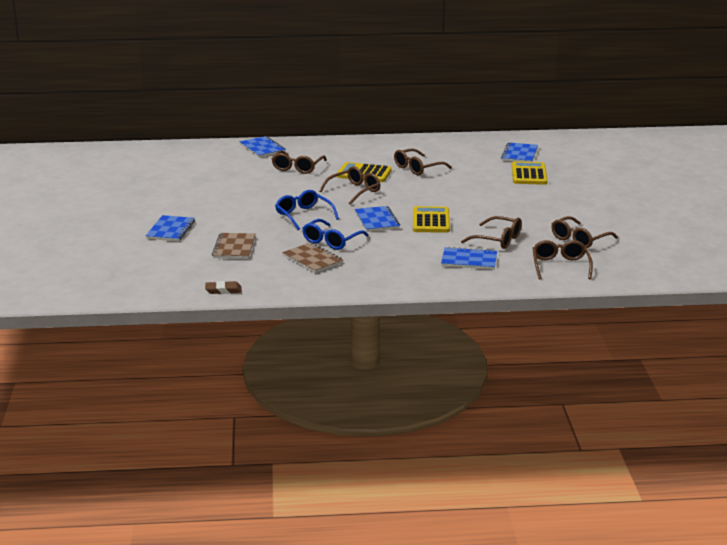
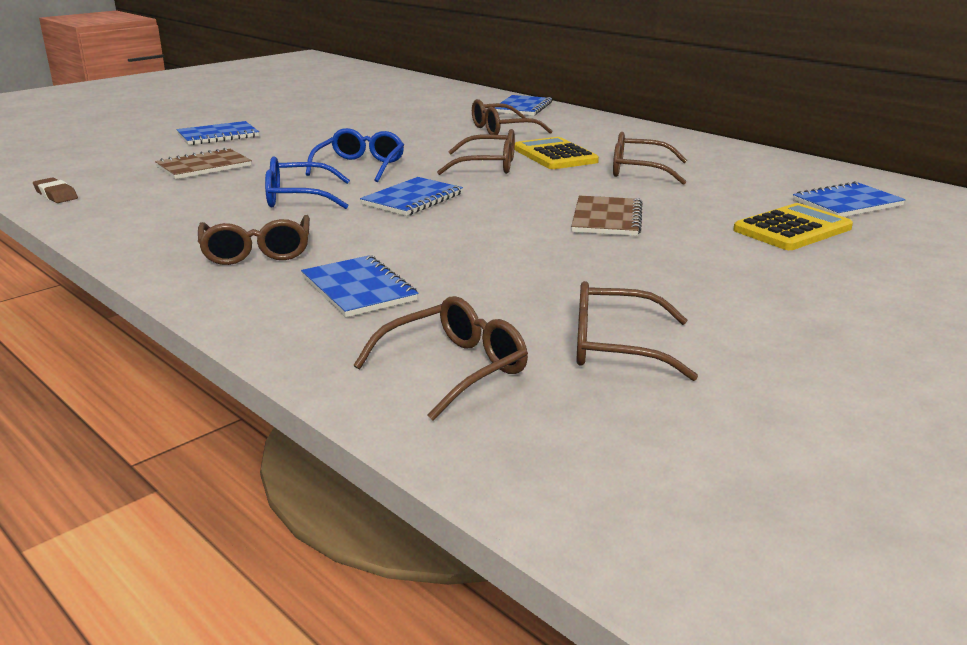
camera: 50 degrees right, 0 degrees up
brown notebook [282,242,343,273] -> brown notebook moved to [571,196,643,236]
yellow calculator [413,206,450,233] -> none
brown glasses [461,216,522,249] -> brown glasses moved to [198,215,310,265]

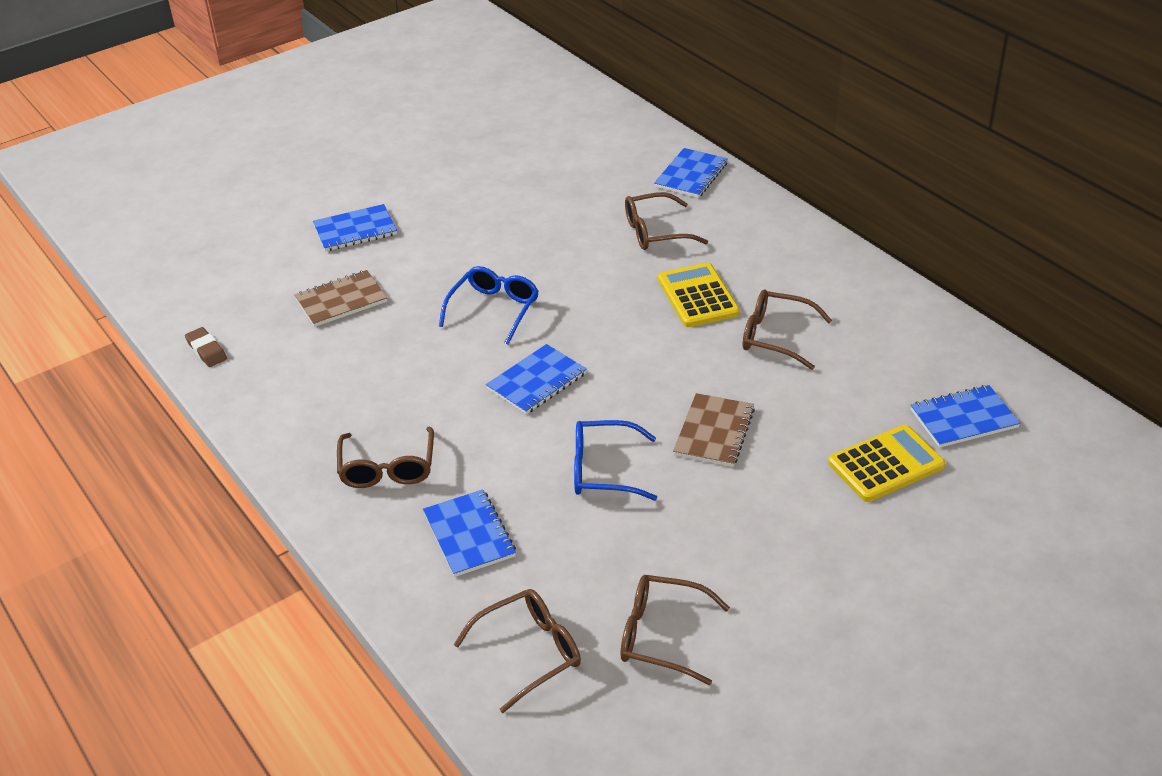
camera: 10 degrees right, 15 degrees up
blue glasses [265,157,350,209] -> blue glasses moved to [574,420,657,501]
brown glasses [437,129,515,175] -> none

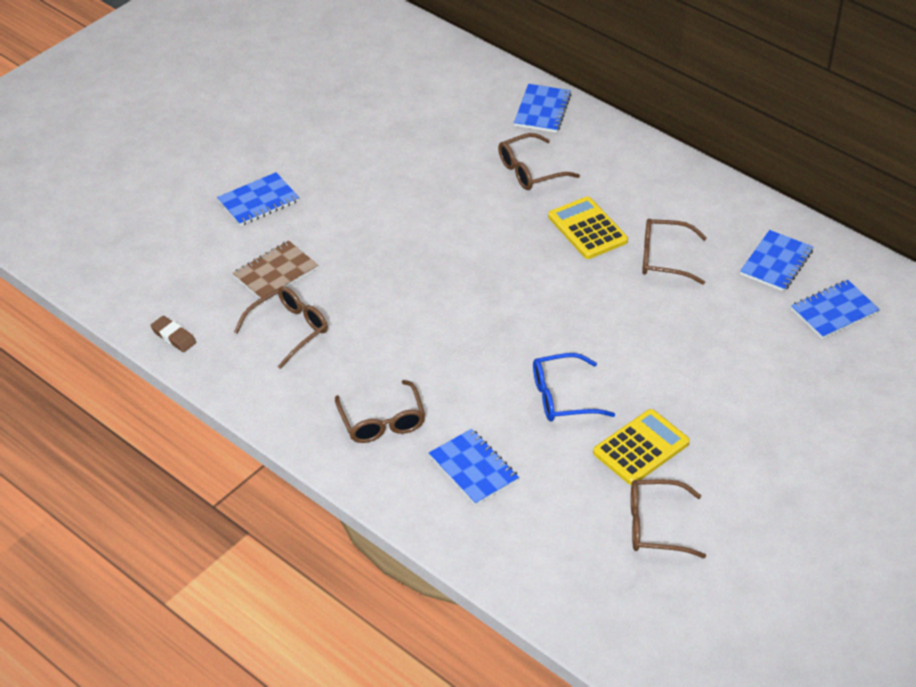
camera: 15 degrees left, 5 degrees up
blue glasses [439,266,539,345] -> none
brown glasses [454,589,581,713] -> brown glasses moved to [234,286,328,369]
blue notebook [486,344,587,414] -> blue notebook moved to [740,230,813,292]
brown notebook [673,393,755,467] -> none
yellow calculator [828,425,945,502] -> yellow calculator moved to [593,409,690,485]

